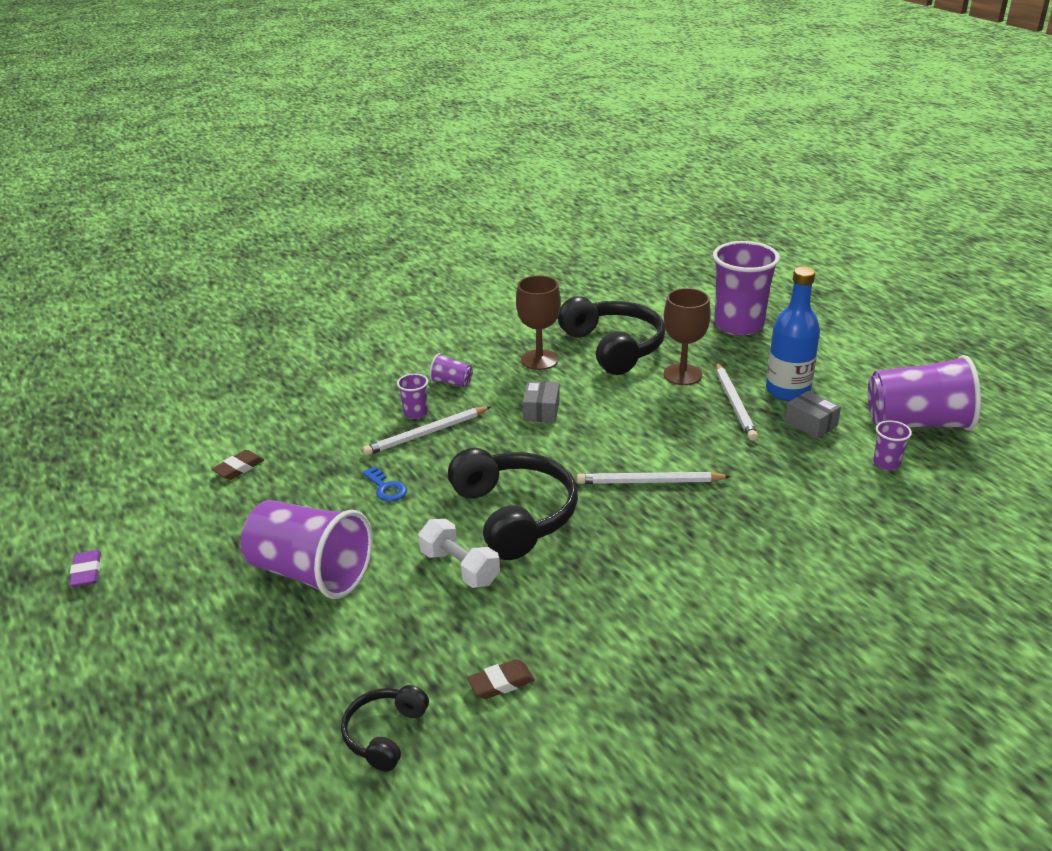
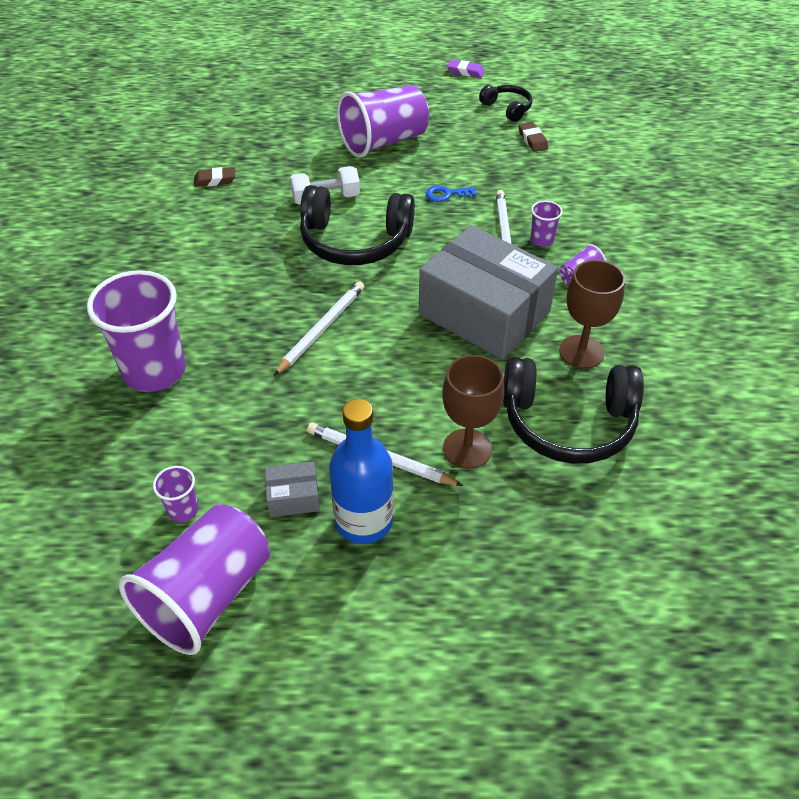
camera: 120 degrees right, 15 degrees up
black headphones [341,685,429,771] -> black headphones moved to [479,85,532,122]
brown eraser [467,659,535,699] -> brown eraser turned 75 degrees clockwise [194,167,235,187]
grey box [523,381,560,423] -> grey box [419,225,558,360], size x2.49
purple cup [713,241,780,336] -> purple cup moved to [87,270,186,392]

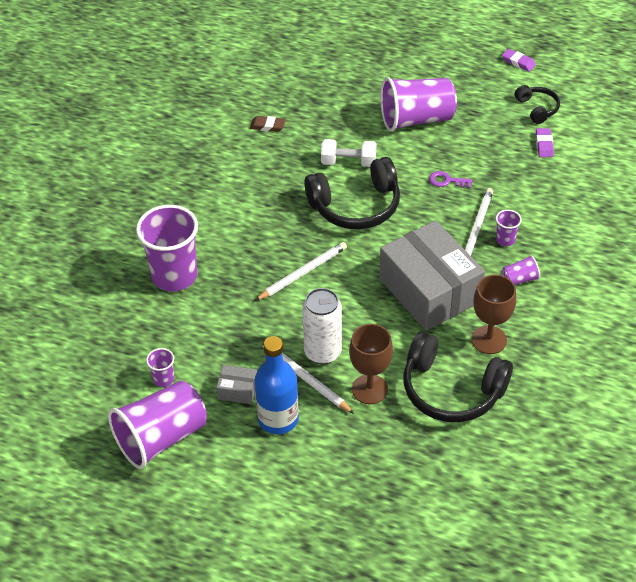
camera: 20 degrees right, 0 degrees up
black headphones [300,185,415,265] -> black headphones turned 45 degrees counterclockwise [304,157,400,229]
blue key [426,185,477,202] -> purple key [429,171,472,188]
brown eraser [519,122,548,152] -> purple eraser [536,128,554,157]
none -> white can [302,288,342,364]

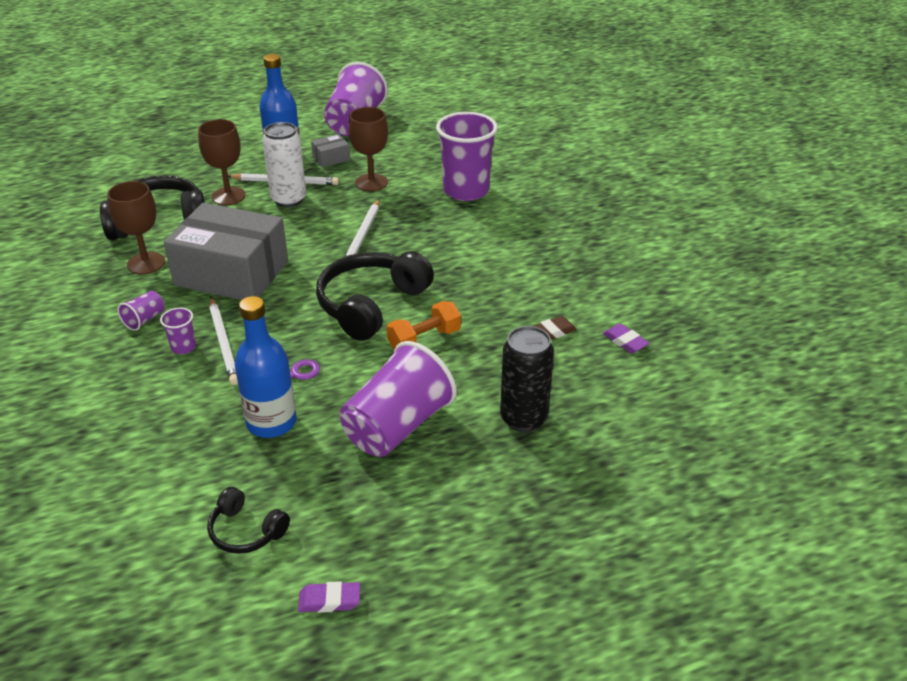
camera: 140 degrees right, 10 degrees down
purple cup [146,348,174,387] -> none
white dumbbell [321,139,376,167] -> orange dumbbell [387,301,461,350]
purple eraser [536,128,554,157] -> purple eraser moved to [602,323,650,353]
none -> blue bottle [235,296,296,438]
none -> brown goblet [348,107,388,191]
none -> black can [500,326,554,432]

